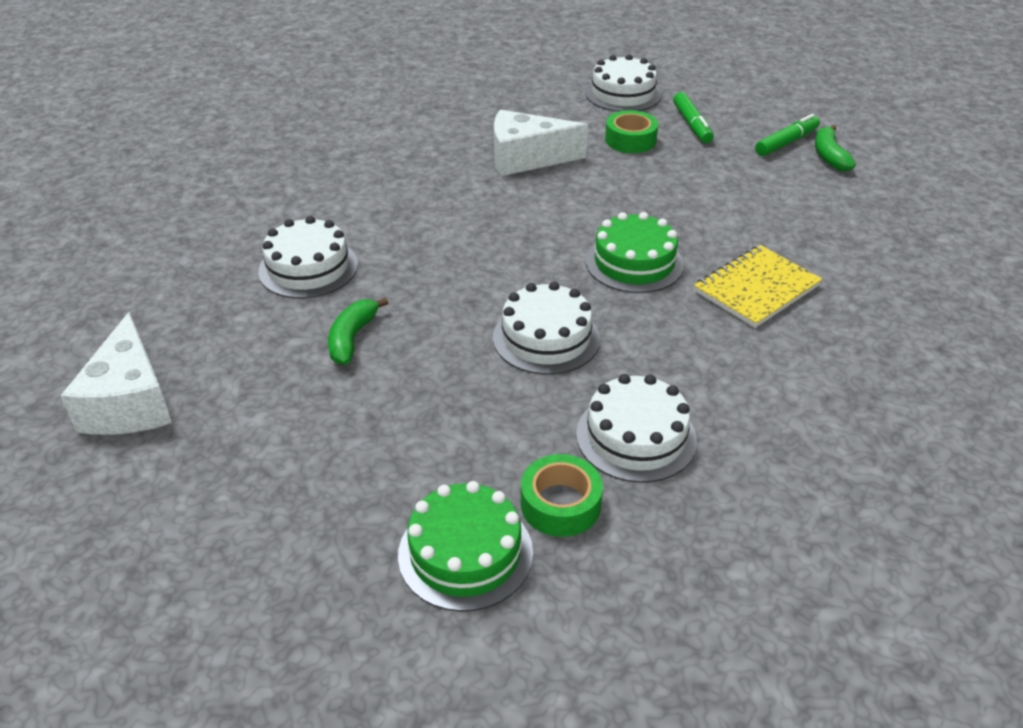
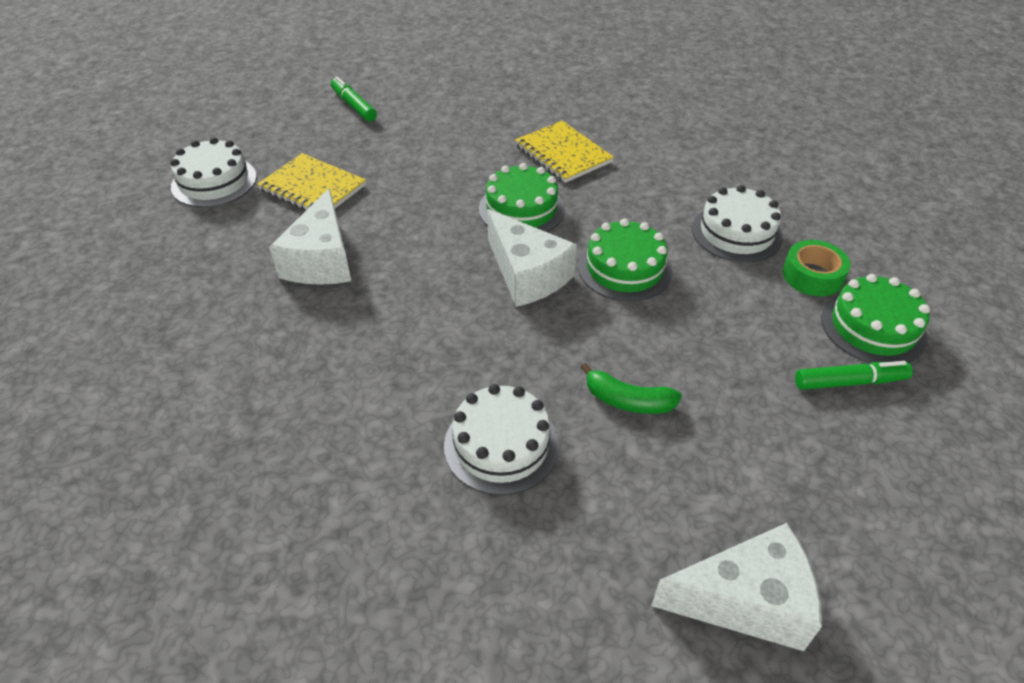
camera: 85 degrees left, 5 degrees up
white cake [493,282,600,375] -> green cake [578,218,672,301]
green tape [605,110,658,153] -> yellow notebook [257,153,366,210]
green marker [673,92,714,143] -> green marker moved to [795,361,913,390]
green banana [815,125,856,171] -> none
none -> white cheese [487,209,577,307]

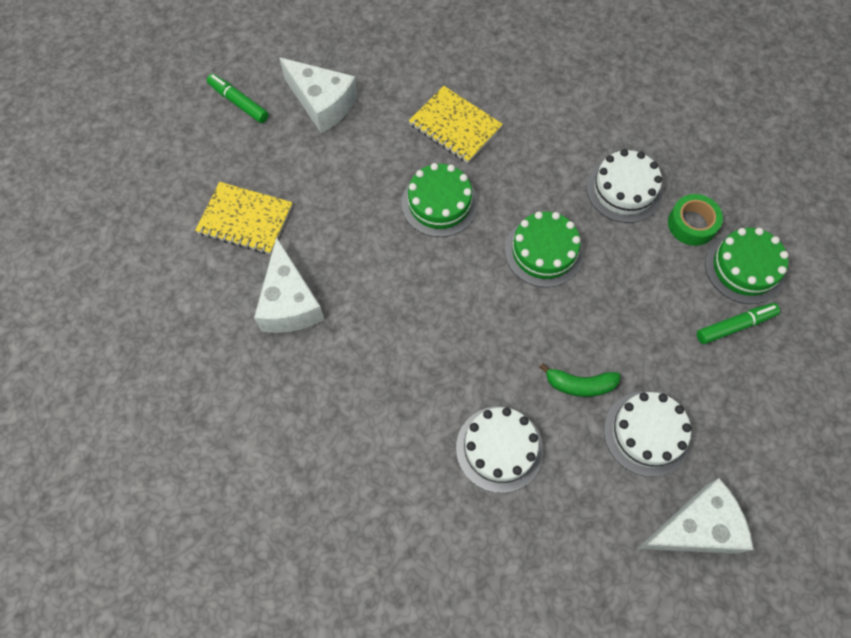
camera: 15 degrees left, 20 degrees up
white cake [171,137,257,207] -> white cake moved to [604,392,692,477]
white cheese [487,209,577,307] -> white cheese moved to [279,58,358,134]

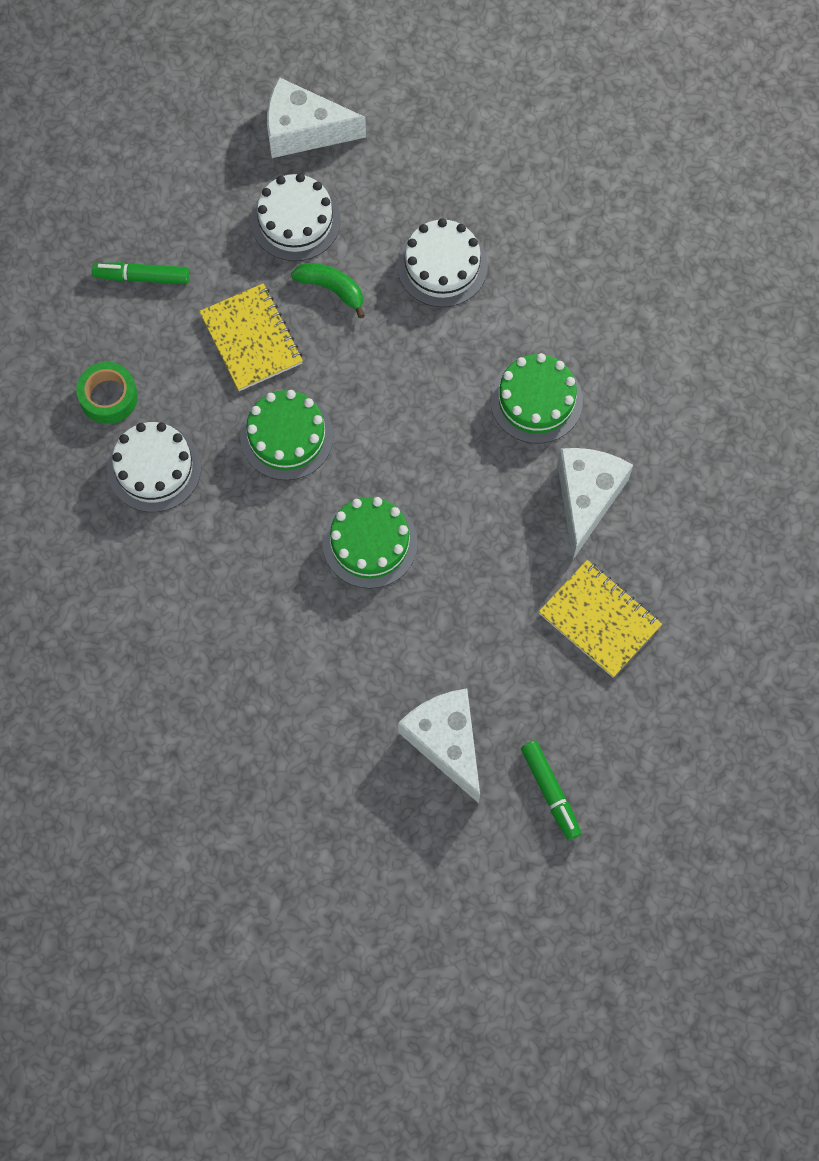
camera: 155 degrees left, 5 degrees up
yellow notebook [409,86,503,163] -> yellow notebook moved to [199,284,303,391]
green cake [705,228,789,304] -> green cake moved to [490,353,583,443]

